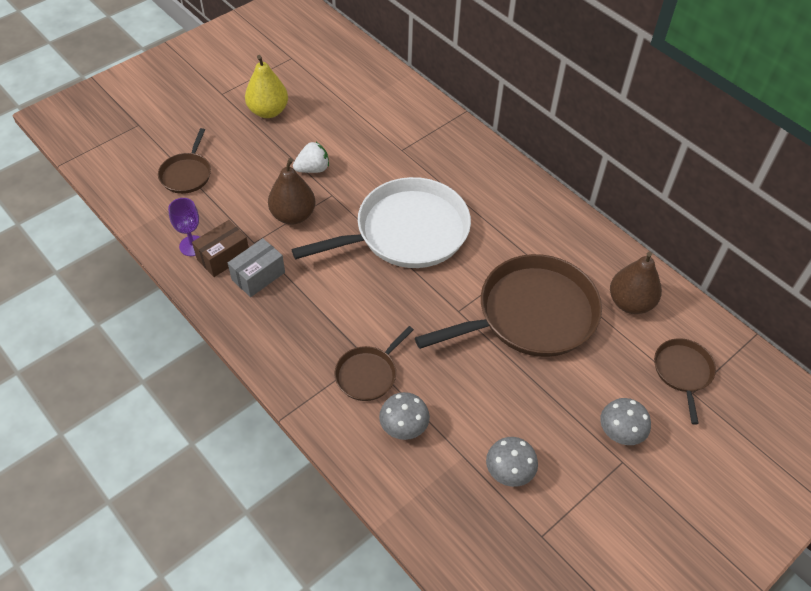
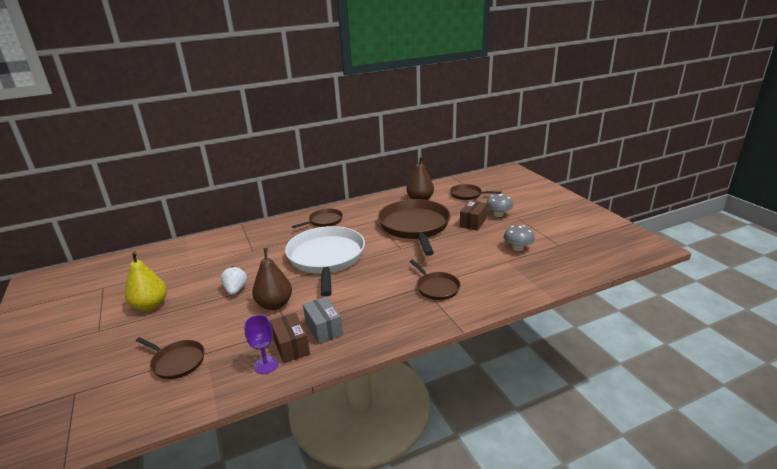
camera: 70 degrees left, 25 degrees down
grey mushroom [379,392,430,440] -> none
none -> brown pan [292,209,343,228]
none -> brown box [460,200,487,231]

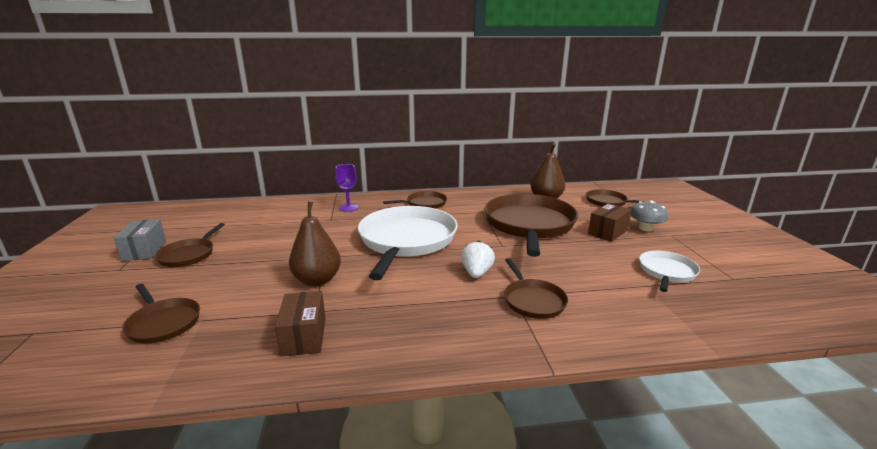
camera: 15 degrees right, 5 degrees down
yellow pear [125,251,167,311] -> brown pan [154,223,225,267]
white strawberry [221,266,247,295] -> white strawberry moved to [461,241,495,278]
purple goblet [244,315,279,374] -> purple goblet moved to [335,164,359,212]
grey box [303,297,343,344] -> grey box moved to [114,219,166,261]
grey mushroom [504,225,535,251] -> white pan [639,251,700,292]

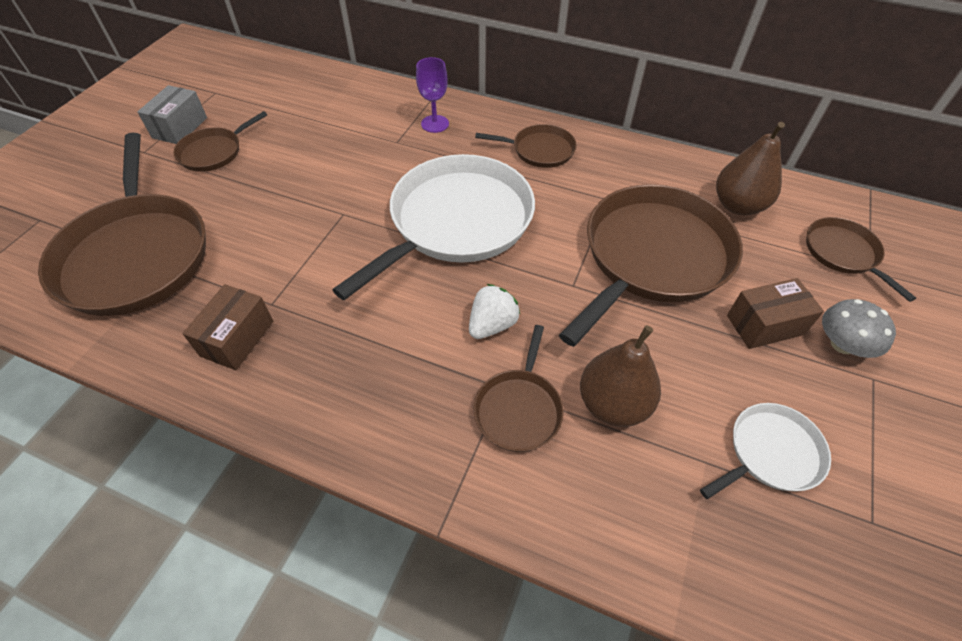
camera: 30 degrees right, 30 degrees up
brown pan [122,284,200,344] -> brown pan [38,133,206,316], size x2.06
brown pear [289,202,341,286] -> brown pear moved to [580,325,661,427]

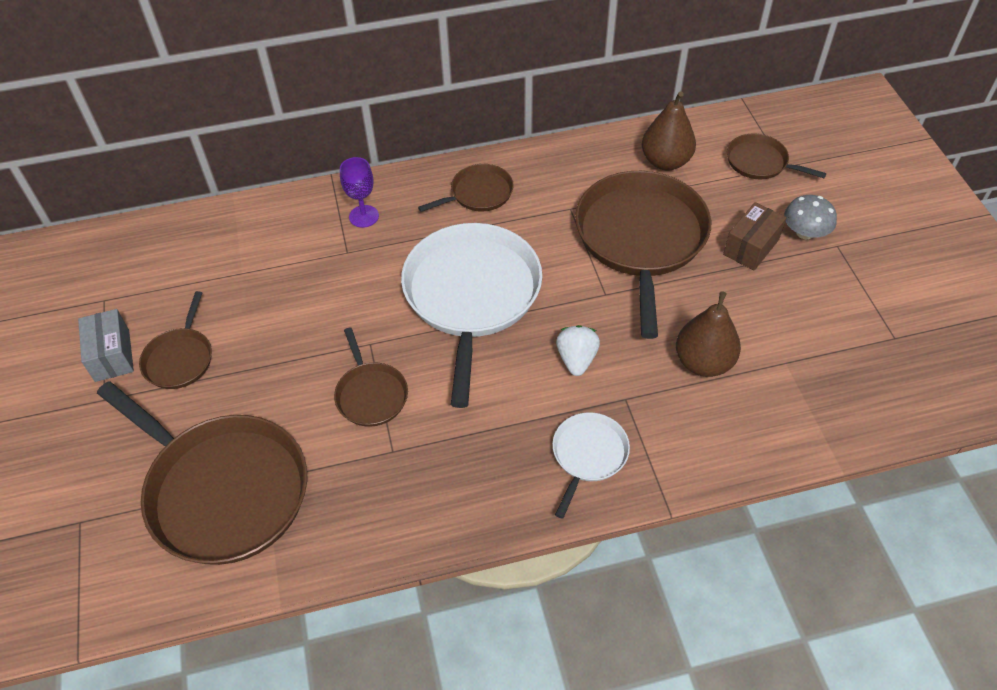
camera: 35 degrees left, 0 degrees up
brown box [182,284,273,370] -> none
brown pan [474,325,564,452] -> brown pan moved to [334,327,408,427]
white pan [700,403,831,499] -> white pan moved to [552,412,630,519]

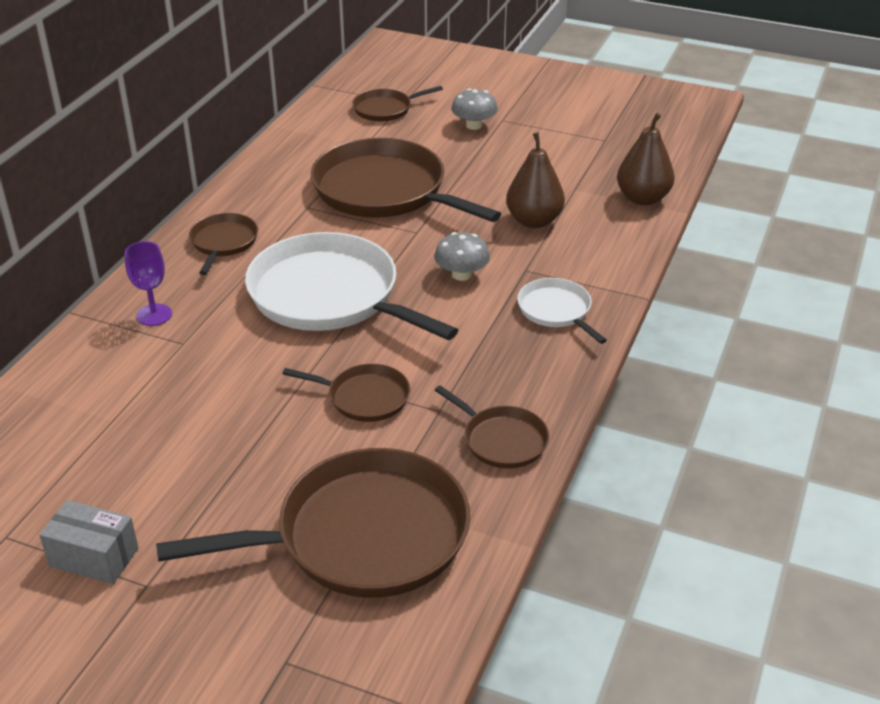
camera: 55 degrees left, 15 degrees down
brown pan [139,291,212,389] -> brown pan moved to [435,385,549,469]
white strawberry [556,325,600,376] -> grey mushroom [434,232,490,281]
brown pear [642,91,696,170] -> brown pear moved to [617,113,675,205]
brown box [723,202,787,271] -> none

